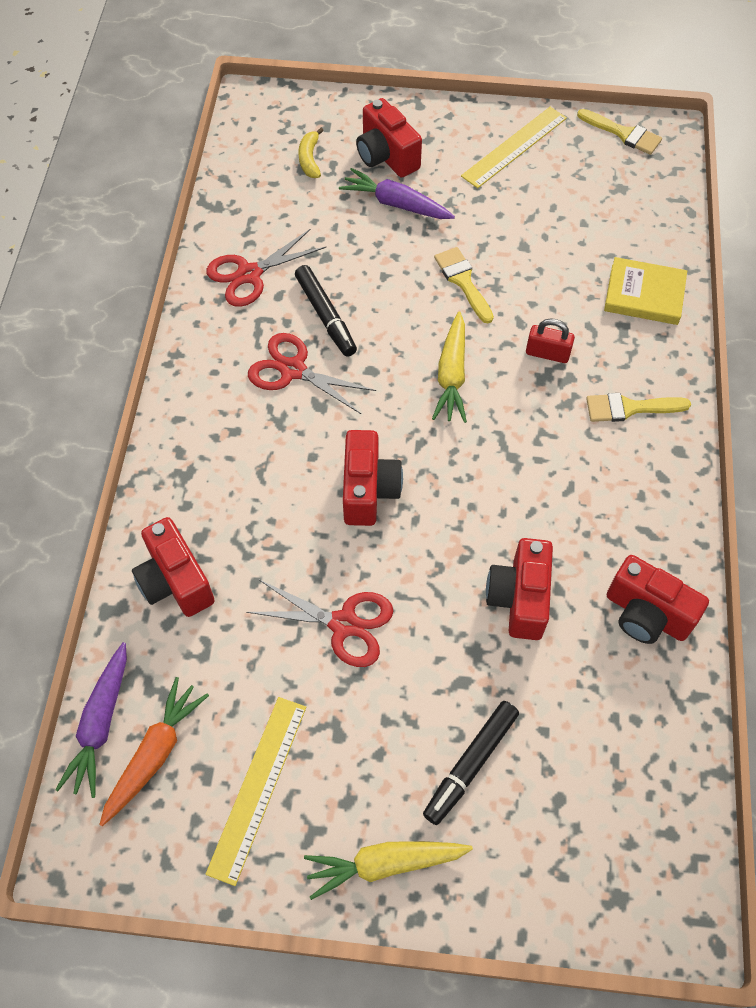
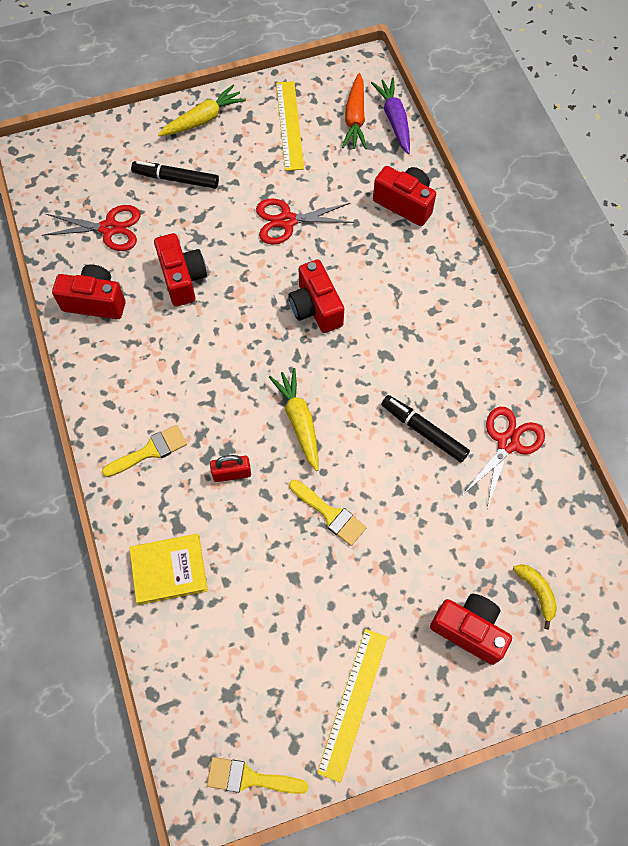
camera: 155 degrees right, 5 degrees up
red scissors [248,333,376,414] -> red scissors moved to [42,205,141,251]
purple carrot [339,168,455,219] -> none
black marker [423,701,519,825] -> black marker turned 90 degrees counterclockwise [131,161,219,189]

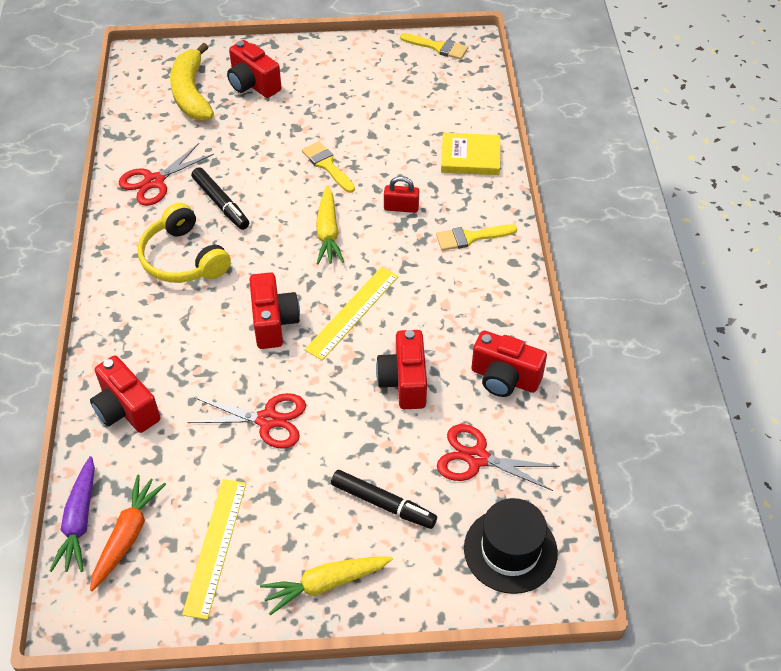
camera: 165 degrees left, 15 degrees down
yellow ruler [317,629,388,783] -> yellow ruler moved to [305,267,399,360]
yellow banana [513,564,557,629] -> yellow banana [170,43,214,121], size x2.09
none -> yellow headphones [137,203,231,283]
none -> black hat [464,498,558,594]

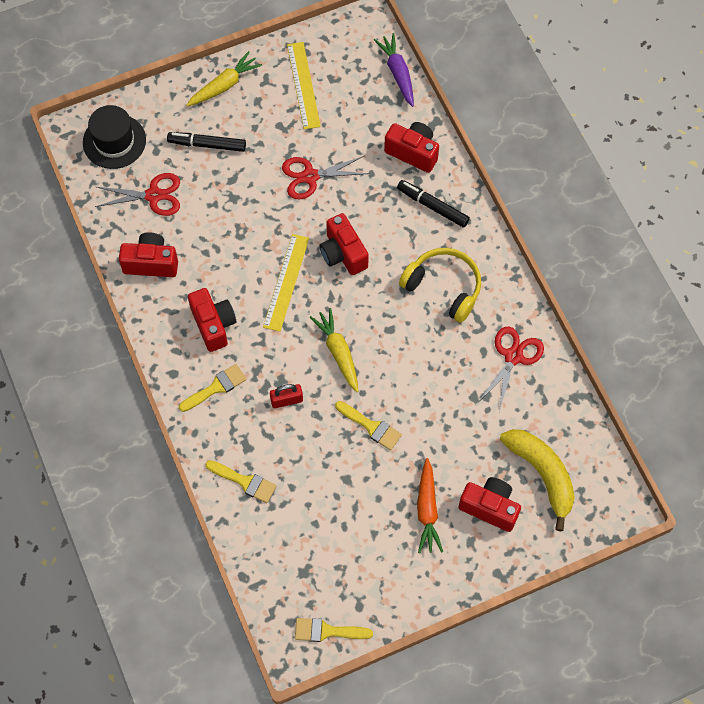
camera: 160 degrees right, 15 degrees up
orange carrot [90,475,166,591] -> orange carrot moved to [417,458,443,553]
black marker [191,167,249,230] -> black marker moved to [397,180,470,228]
red camera [376,330,427,409] -> red camera moved to [188,288,237,352]
yellow book [441,133,500,175] -> yellow brush [205,460,276,503]

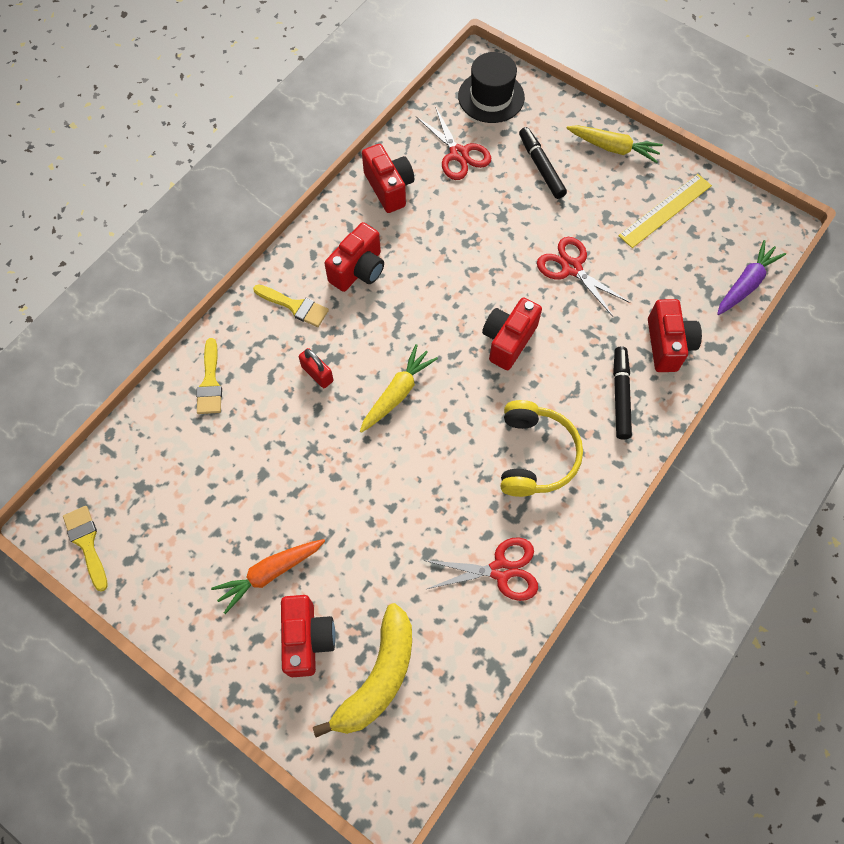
camera: 60 degrees right, 0 degrees up
yellow ruler [263,234,309,332] -> none
yellow brush [335,401,402,450] -> none

